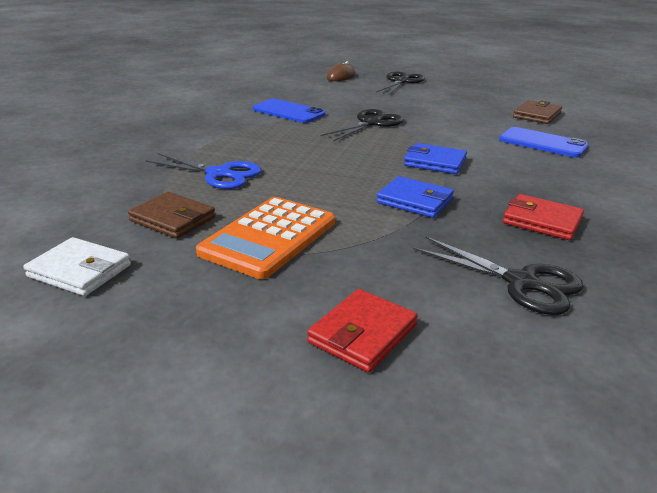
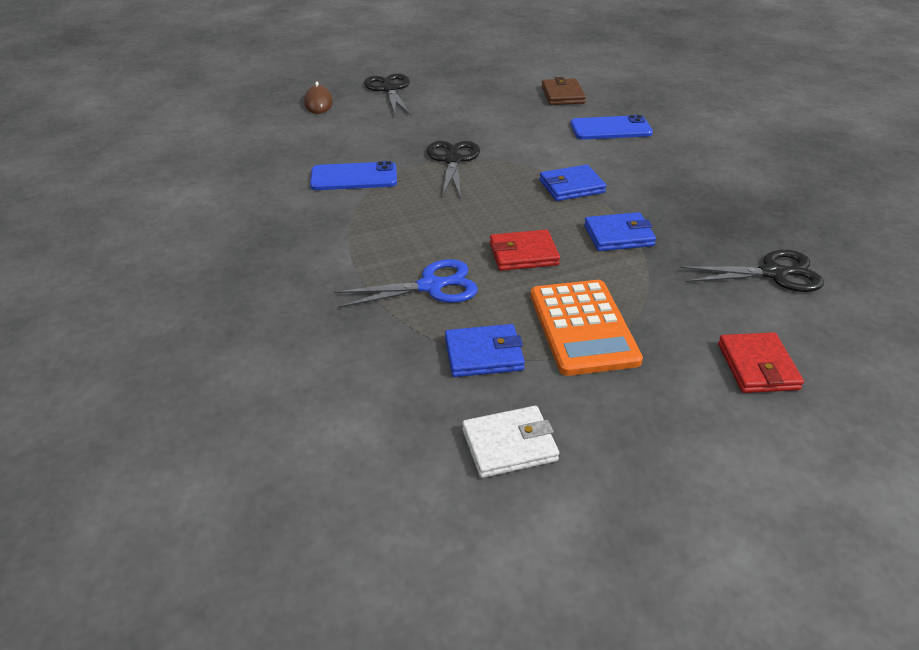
camera: 40 degrees left, 10 degrees up
brown wallet [128,192,216,239] -> blue wallet [445,324,525,377]
red wallet [503,194,584,240] -> red wallet moved to [490,230,560,271]

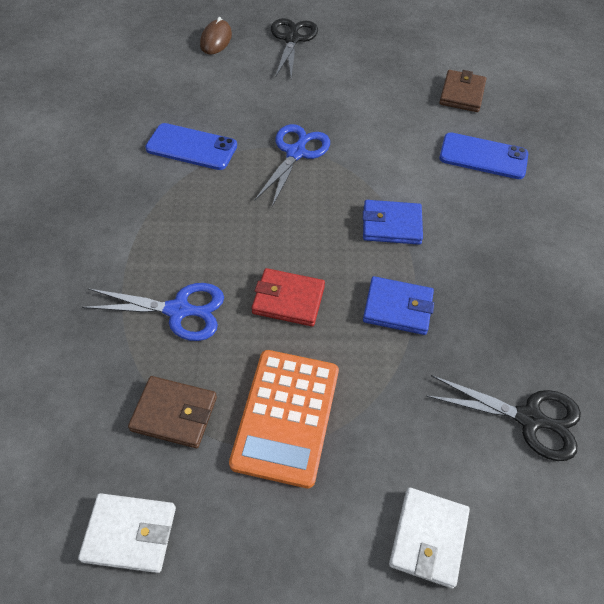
camera: 20 degrees right, 15 degrees up
black scissors [426,141,480,199] -> blue scissors [254,124,330,207]
blue wallet [445,324,525,377] -> brown wallet [128,376,217,448]
red wallet [718,332,804,393] -> white wallet [389,488,470,588]

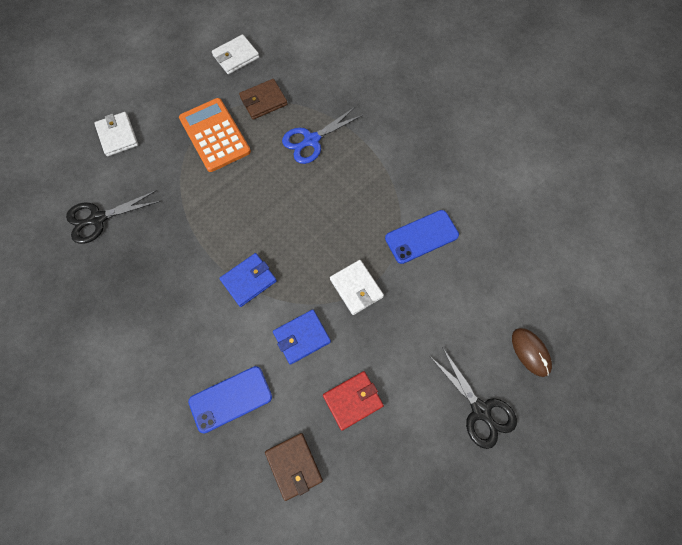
camera: 140 degrees right, 15 degrees up
red wallet [252,268,325,326] -> red wallet moved to [323,371,384,430]
blue scissors [254,124,330,207] -> white wallet [330,260,384,315]
blue wallet [363,276,434,335] -> blue wallet moved to [273,310,331,365]

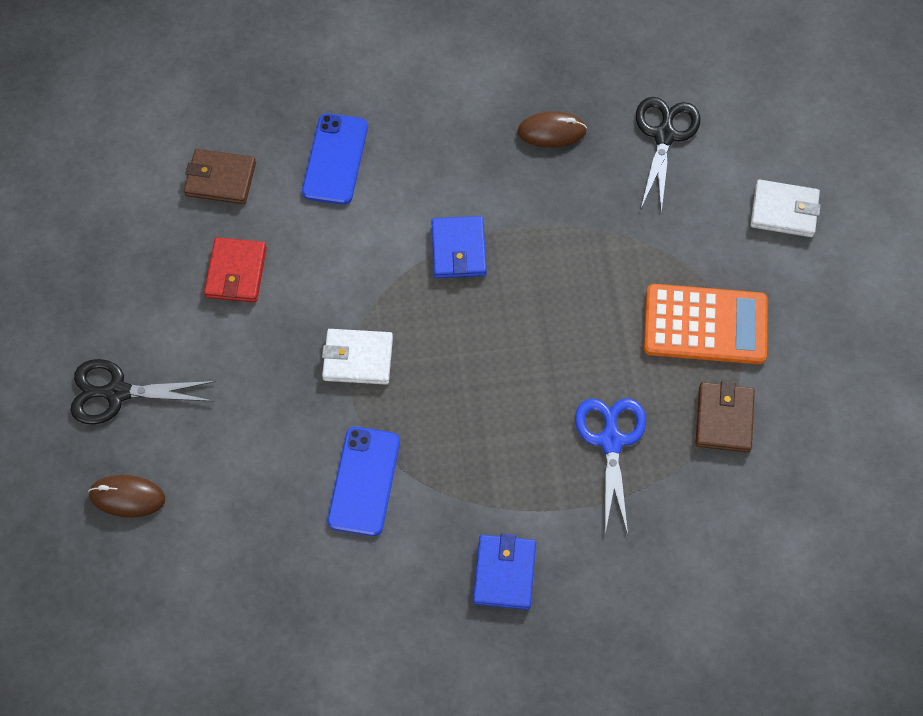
camera: 125 degrees right, 5 degrees down
white wallet [212,34,259,74] -> none
blue wallet [273,310,331,365] -> blue wallet moved to [473,534,536,610]
none -> brown mouse [517,111,587,147]

